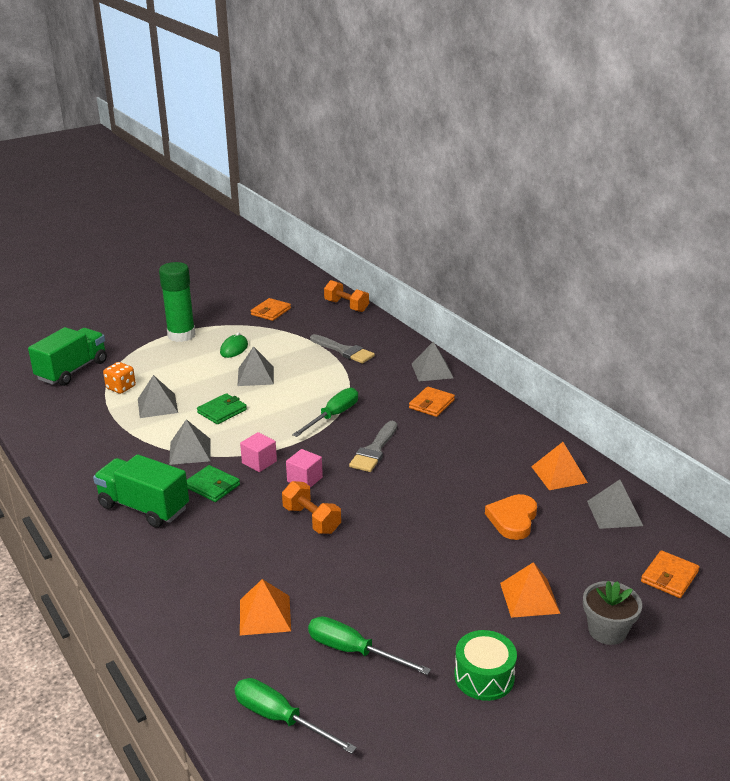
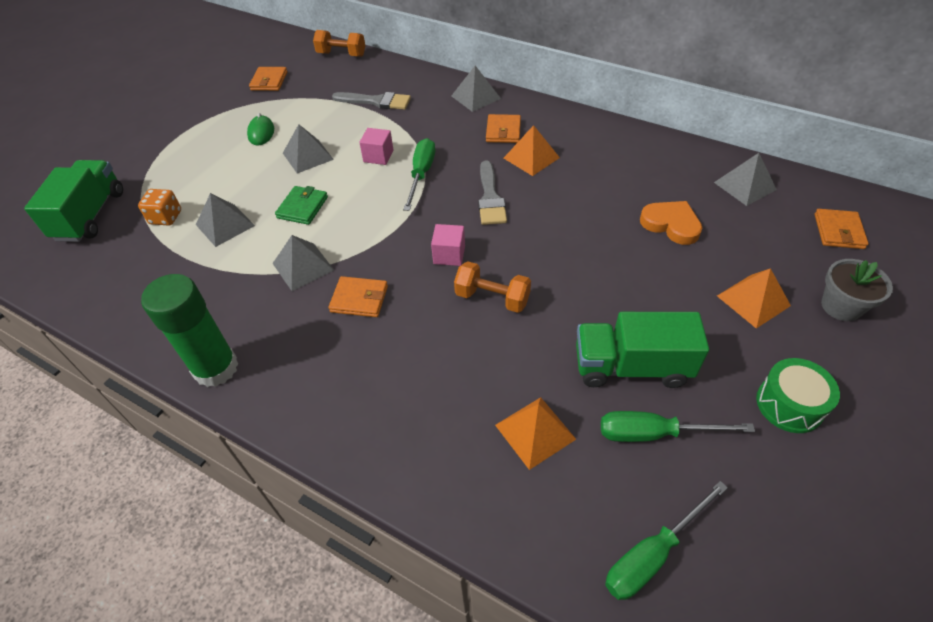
camera: 25 degrees left, 20 degrees up
green truck [93,454,189,528] -> green truck moved to [576,312,709,388]
green glue stick [159,262,196,342] -> green glue stick moved to [141,274,238,387]
green wallet [187,465,240,502] -> orange wallet [329,276,388,317]
green screwdriver [234,678,357,754] -> green screwdriver turned 45 degrees counterclockwise [605,481,728,600]
pink cube [240,432,277,472] -> pink cube moved to [359,128,393,165]
orange heart [485,494,537,540] -> orange heart turned 135 degrees clockwise [640,201,702,245]
orange pyramid [531,442,588,490] -> orange pyramid moved to [504,125,560,176]

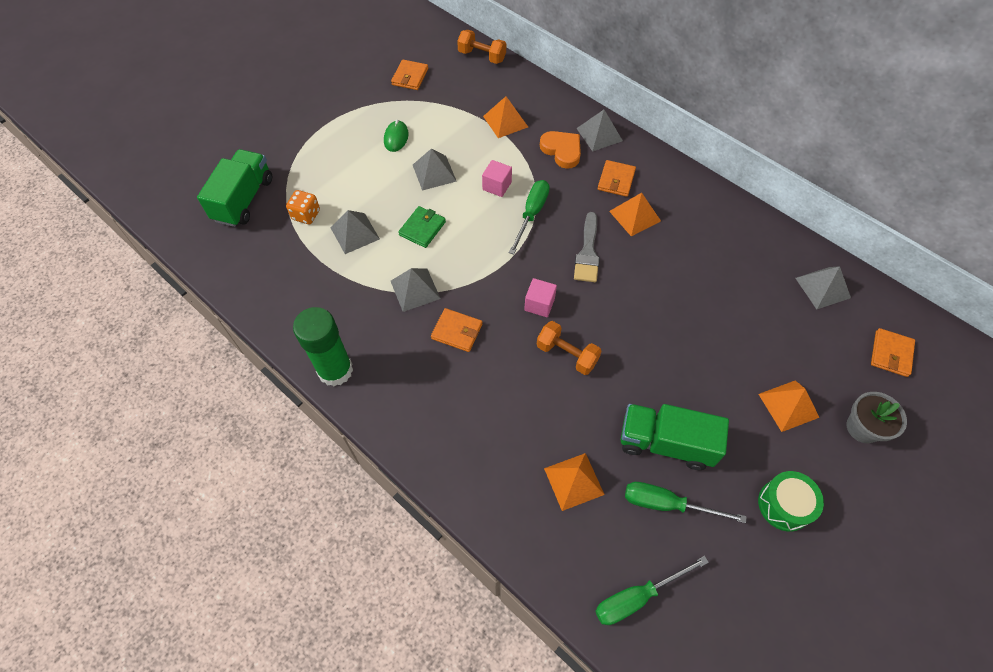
camera: 10 degrees right, 10 degrees up
grey brush [332,92,411,110] -> orange pyramid [483,96,528,138]
orange heart [640,201,702,245] -> orange heart moved to [540,131,581,169]

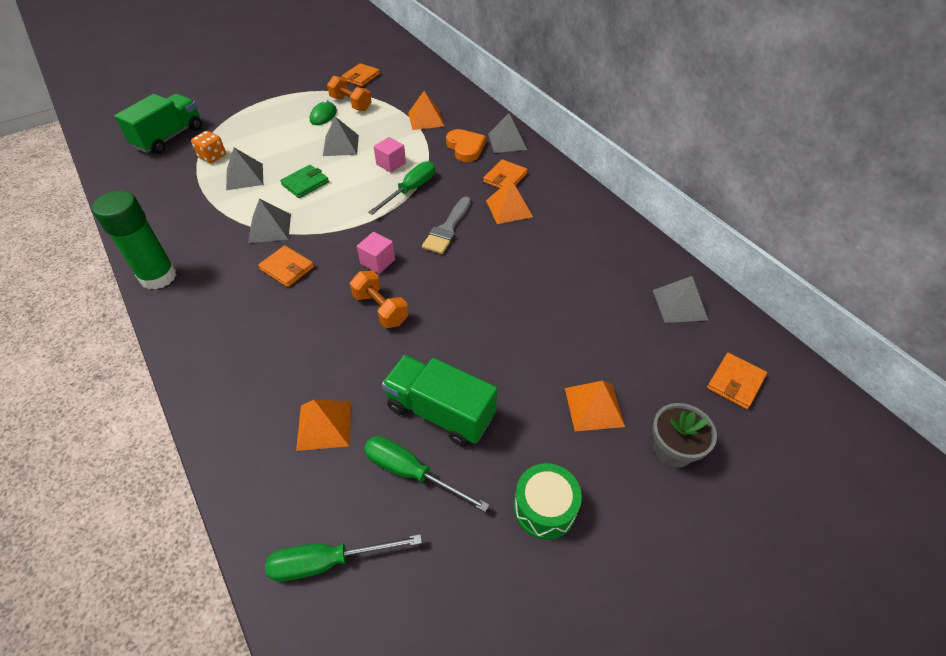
camera: 15 degrees right, 10 degrees down
orange dumbbell [457,30,506,64] -> orange dumbbell moved to [327,76,372,111]

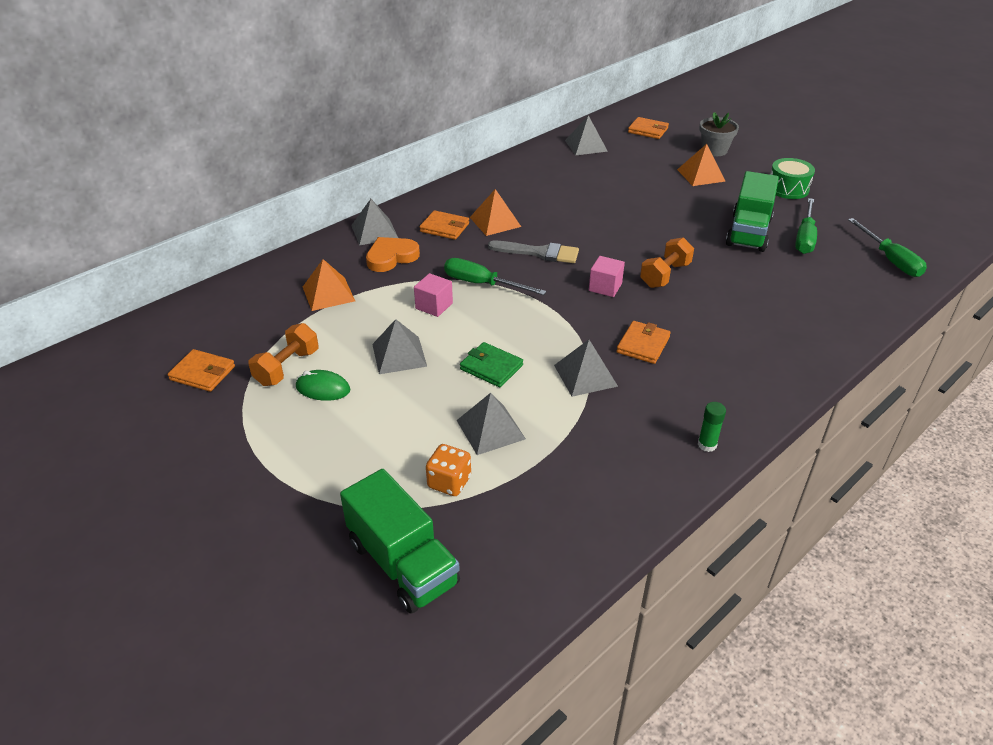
camera: 100 degrees left, 10 degrees down
green glue stick [92,191,176,290] -> green glue stick [698,402,726,452], size x0.43
green truck [114,94,202,154] -> green truck turned 150 degrees counterclockwise [340,469,460,614]
orange pyramid [296,400,351,451] -> none

